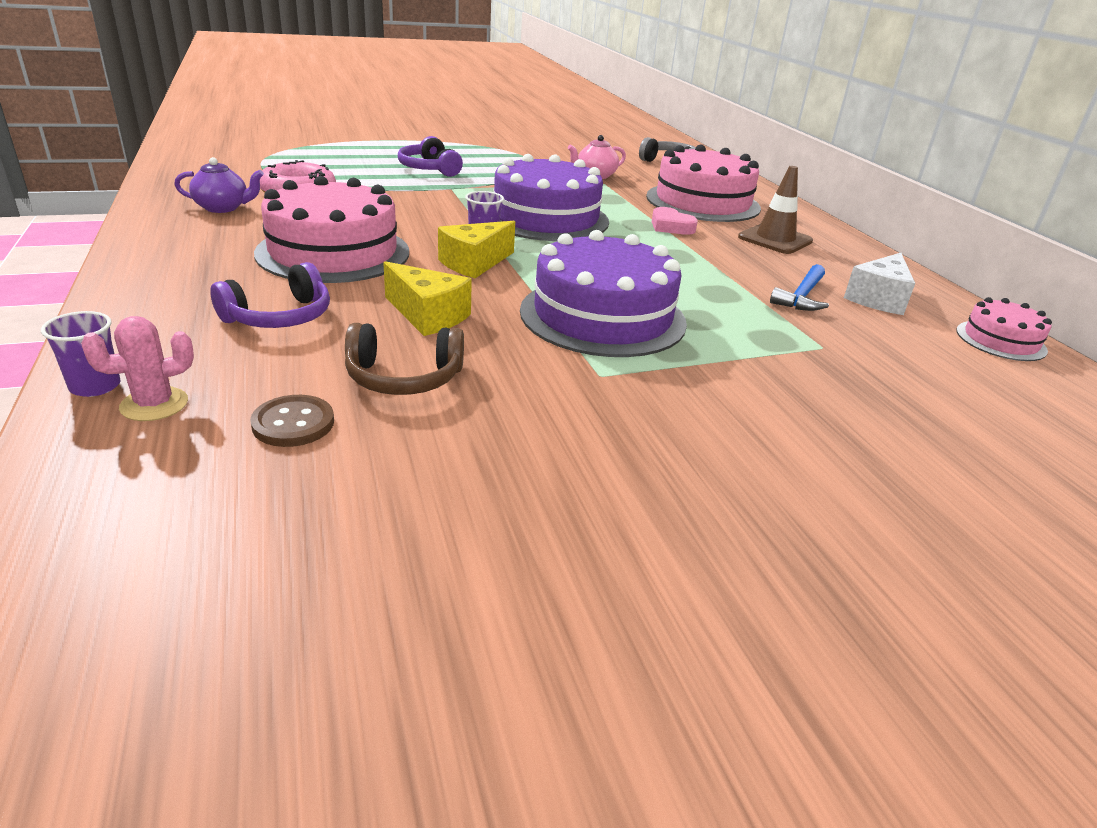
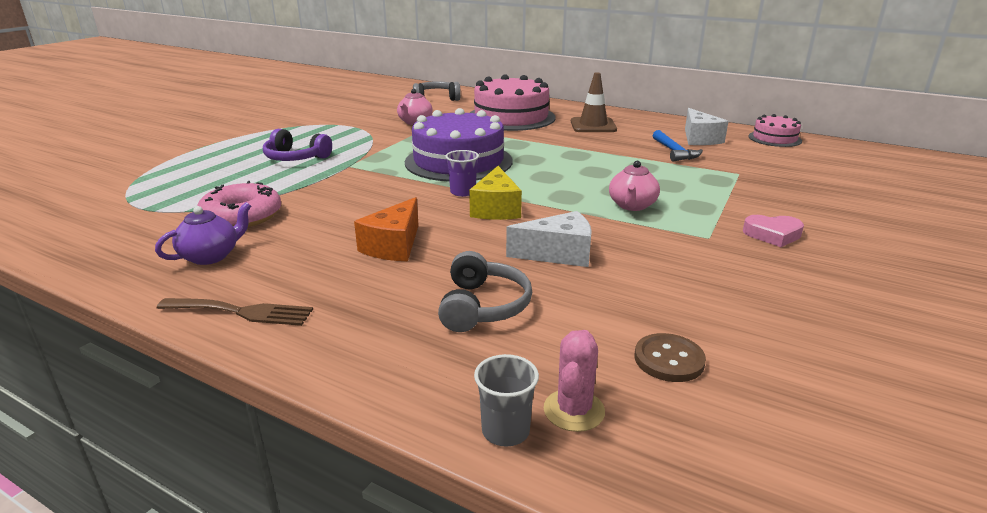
camera: 40 degrees left, 5 degrees down
purple cup [41,311,121,397] -> grey cup [474,354,539,447]
purple headphones [210,262,330,328] -> grey headphones [438,251,532,332]
pink cake [254,176,409,283] -> orange cheese [354,197,419,261]
brown headphones [345,323,464,395] -> none
yellow cheese [383,261,472,336] -> white cheese [506,211,592,267]
purple cake [520,230,687,357] -> pink teapot [609,161,660,211]
pink heart [652,207,698,235] -> pink heart moved to [743,215,804,247]
none -> brown fork [157,298,313,326]

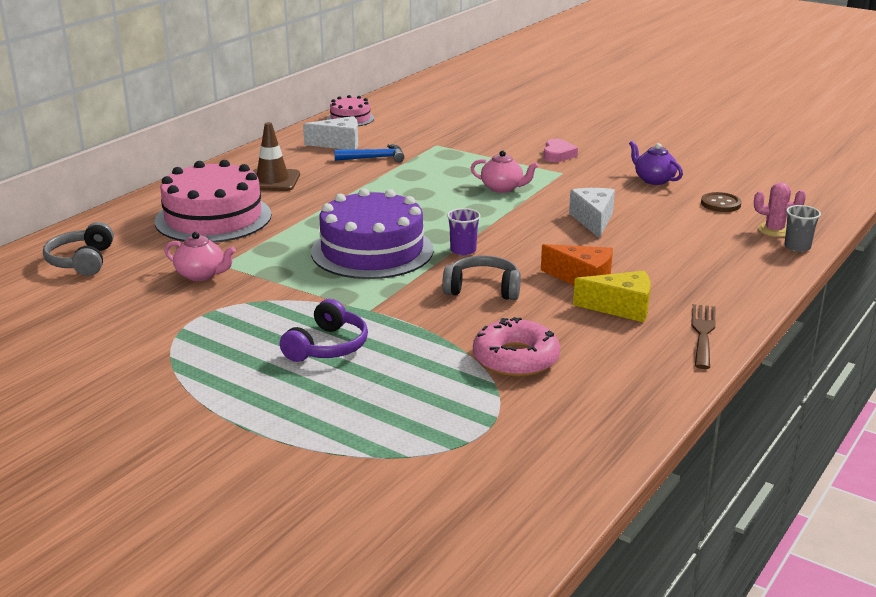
camera: 85 degrees left, 0 degrees up
purple teapot [155,202,251,265] -> purple teapot moved to [629,141,683,185]
grey headphones [438,251,532,332] -> grey headphones moved to [442,256,521,300]
yellow cheese [469,166,522,220] -> yellow cheese moved to [573,271,651,322]

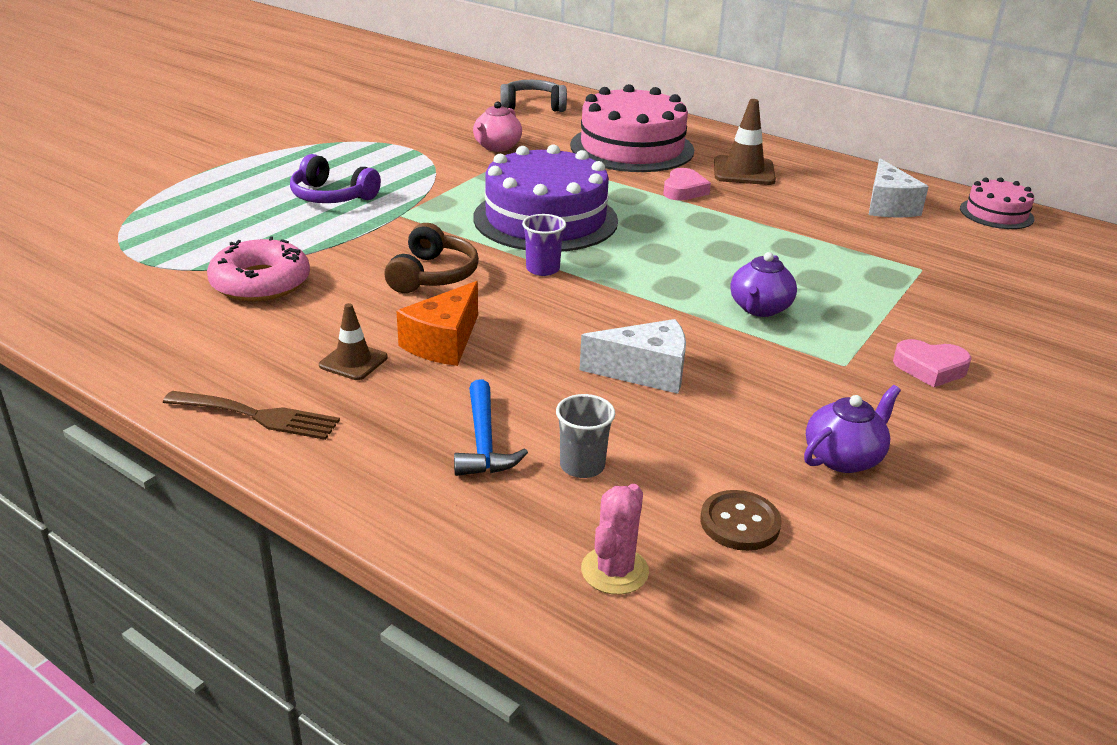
camera: 90 degrees right, 5 degrees up
blue hammer [334,144,404,162] -> blue hammer moved to [454,379,528,476]
grey headphones [442,256,521,300] -> brown headphones [384,223,479,293]
pink teapot [471,150,539,193] -> purple teapot [730,252,797,317]
yellow cheese [573,271,651,322] -> brown traffic cone [319,303,388,380]
grey cup [784,205,821,252] -> grey cup moved to [556,394,615,478]
none -> pink heart [663,168,711,201]

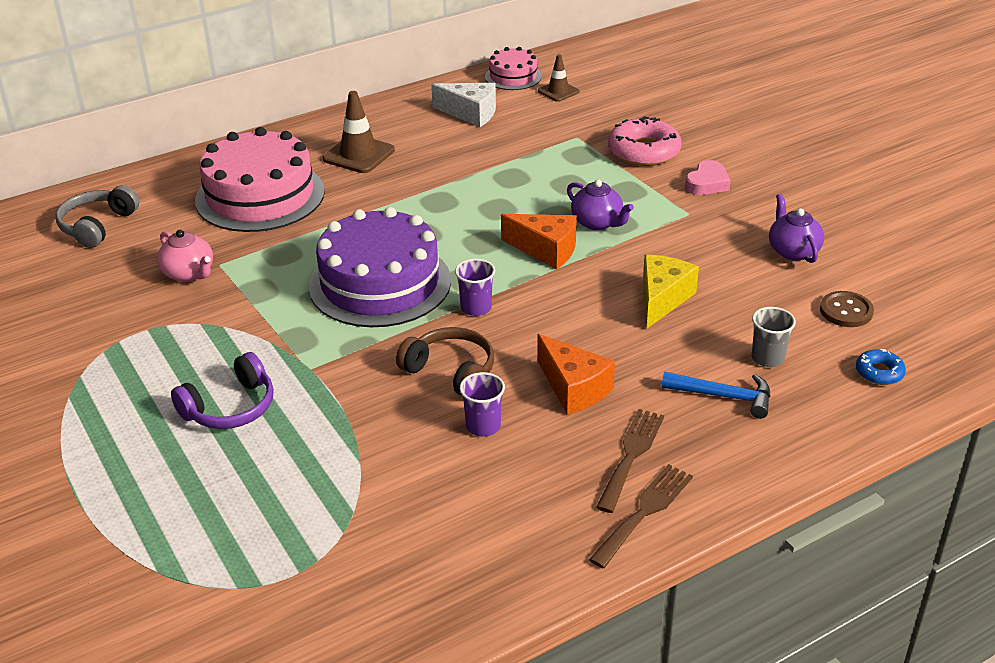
camera: 65 degrees left, 5 degrees up
pink donut [207,236,310,301] -> pink donut moved to [608,116,682,166]
brown traffic cone [319,303,388,380] -> brown traffic cone moved to [538,54,579,102]
white cheese [579,319,686,394] -> yellow cheese [643,254,699,329]
pink cactus [581,484,649,595] -> blue donut [856,349,906,385]
pink heart [663,168,711,201] -> none
none -> purple cup [460,372,505,437]
none -> orange cheese [501,214,577,269]
none -> brown fork [596,409,664,513]

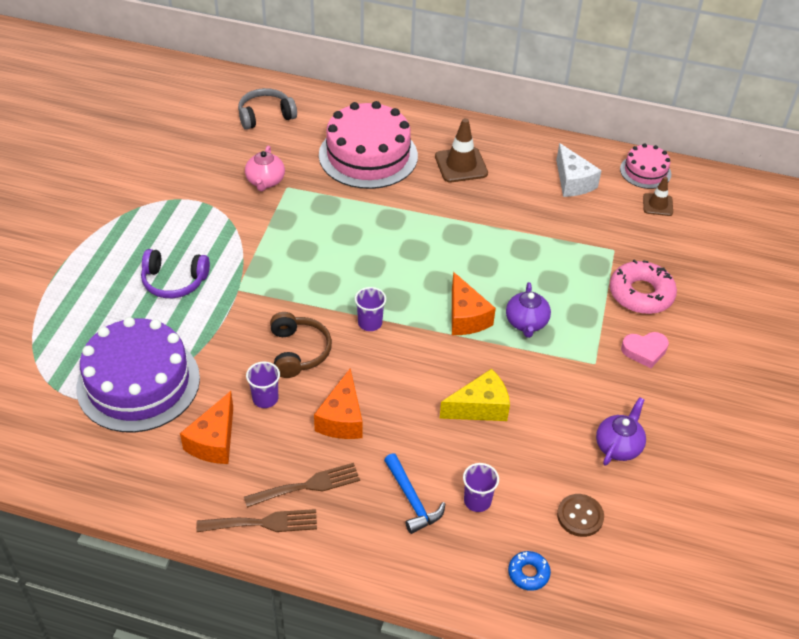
camera: 45 degrees right, 10 degrees up
purple cake [309,207,451,327] -> purple cake moved to [76,317,200,432]
grey cup [752,307,796,367] -> purple cup [463,463,499,512]
none -> orange cheese [180,391,233,464]

